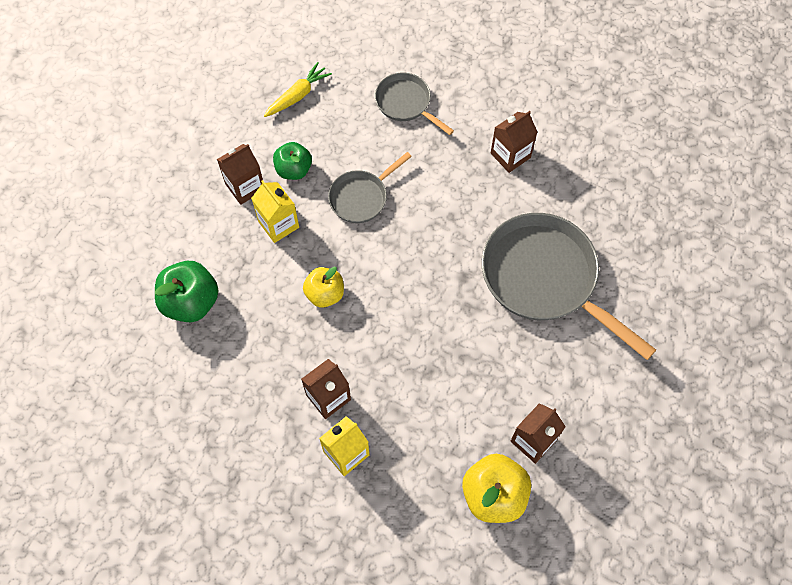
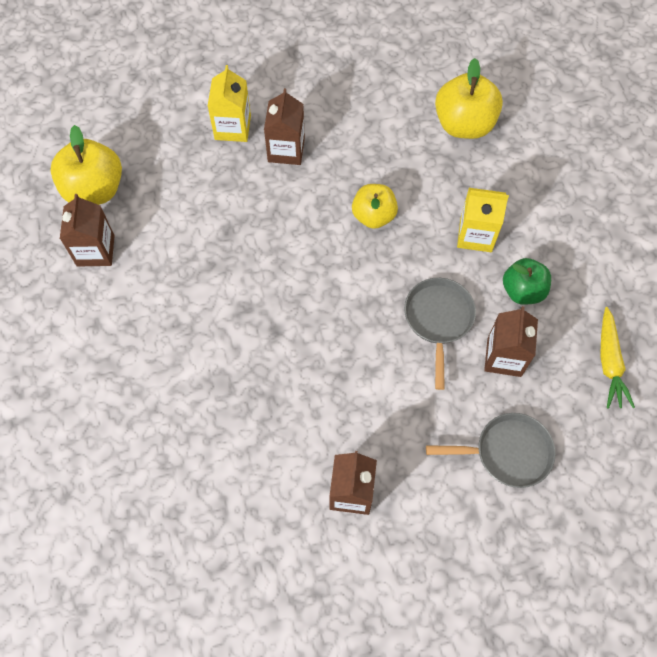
camera: 135 degrees right, 0 degrees up
green apple [155,261,219,322] -> yellow apple [435,58,503,139]
brown carton [217,144,263,205] -> brown carton moved to [484,306,538,377]
grey pan [482,213,656,360] -> none

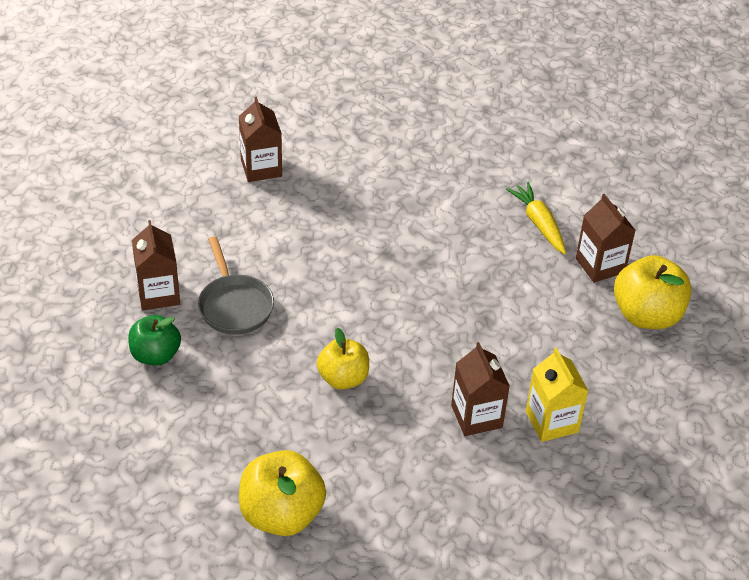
camera: 155 degrees right, 20 degrees down
grey pan [426,413,556,488] -> none
yellow carton [457,188,509,252] -> none
yellow carrot [600,307,635,409] -> yellow carrot moved to [506,182,566,254]

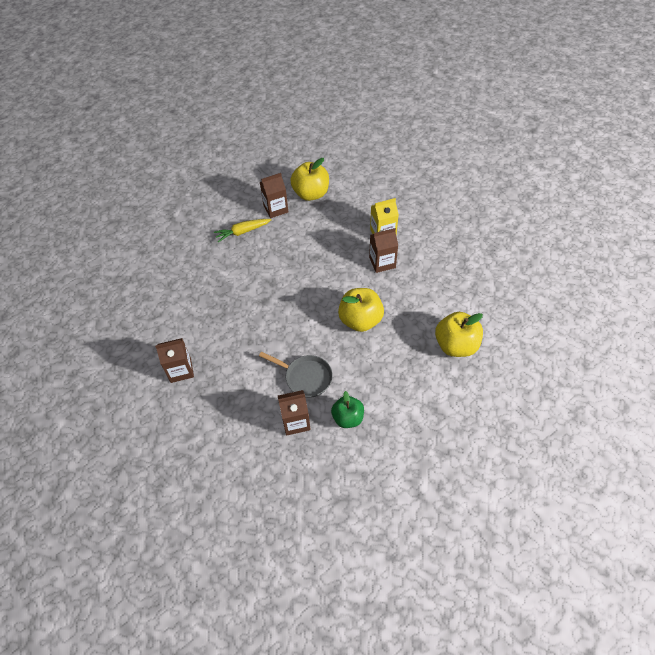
camera: 85 degrees left, 10 degrees up
grey pan [198,236,274,335] -> grey pan turned 45 degrees clockwise [259,352,333,398]
yellow apple [317,328,369,389] -> yellow apple [338,288,384,332], size x1.51

